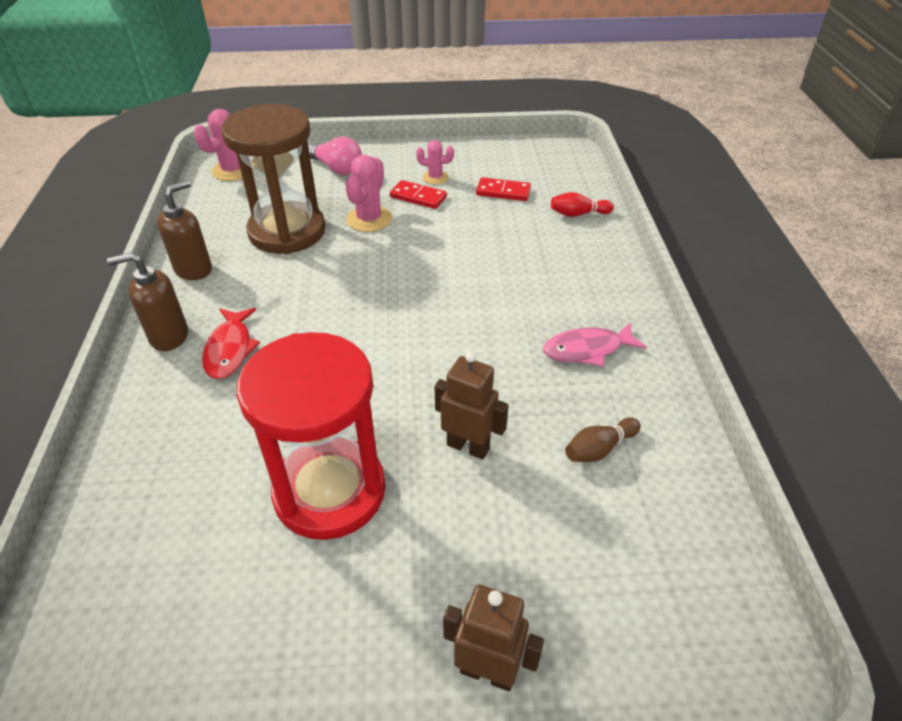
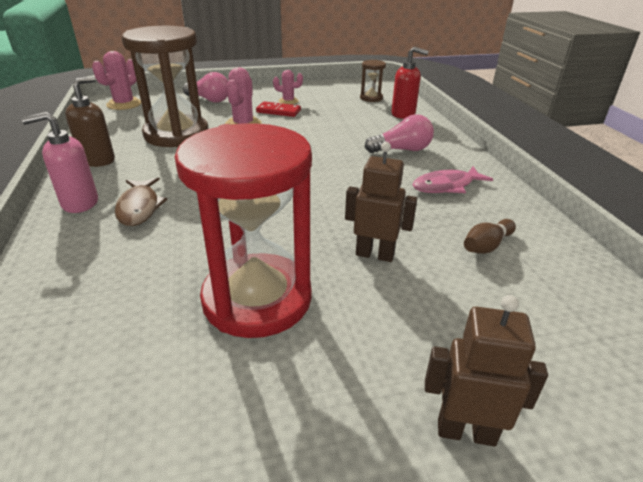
camera: 10 degrees left, 10 degrees down
brown soap dispenser [107,252,188,351] -> pink soap dispenser [21,112,98,213]
red fish [202,308,260,379] -> brown fish [115,177,167,226]
red domino [476,177,531,201] -> none
red bowling pin [551,192,614,217] -> red soap dispenser [392,47,429,119]
none -> brown hourglass [360,60,386,102]
none -> pink light bulb [365,114,434,153]

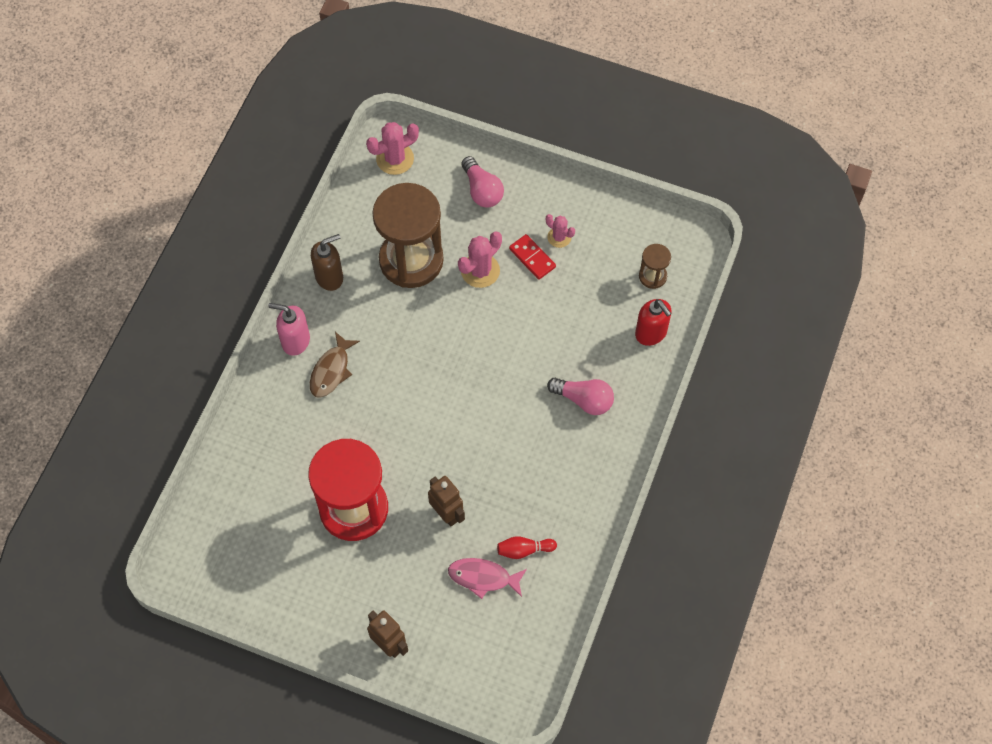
camera: 35 degrees right, 30 degrees up
pink fish [412,166,493,193] -> pink fish moved to [448,558,527,599]
brown bowling pin [464,219,516,254] -> red bowling pin [497,536,557,559]

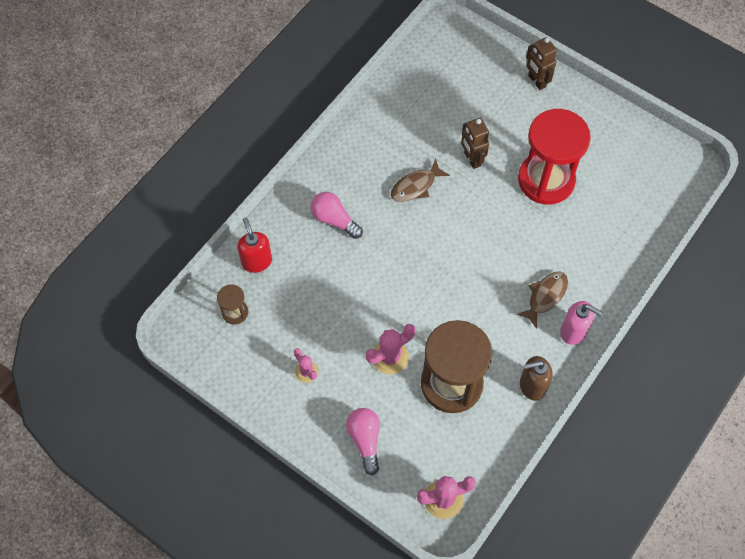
camera: 165 degrees left, 0 degrees up
pink fish [448,558,527,599] -> none
red bowling pin [497,536,557,559] -> none
red domino [509,234,556,280] -> none
none -> brown fish [391,159,450,202]

